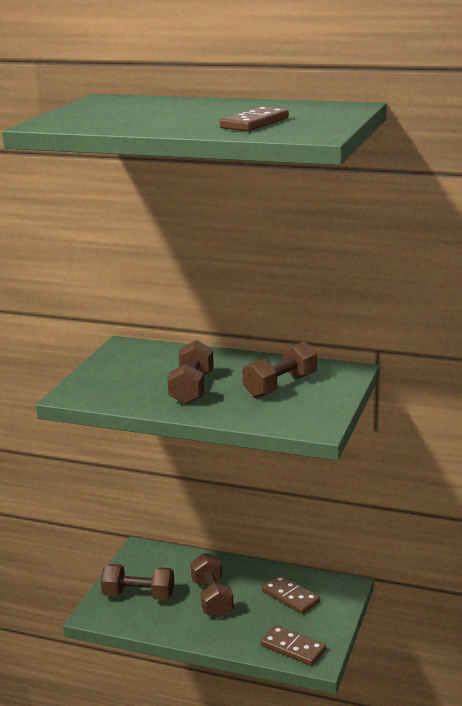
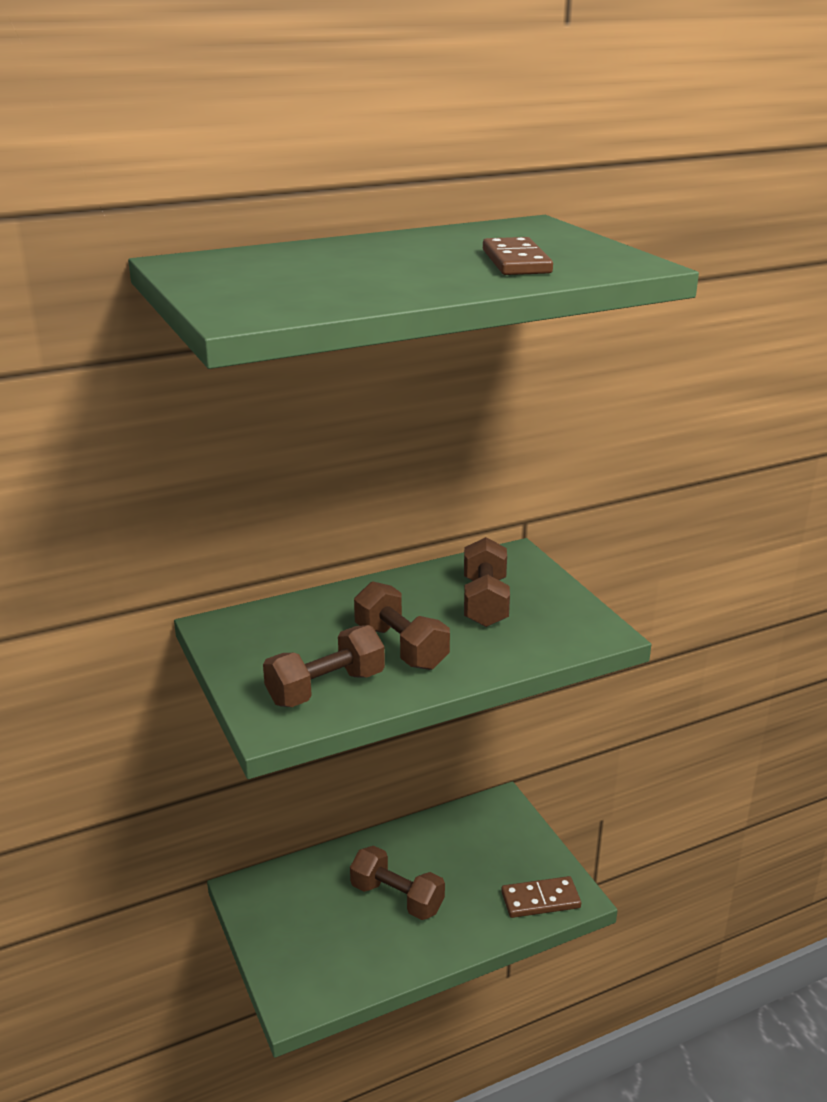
camera: 45 degrees left, 5 degrees up
brown dumbbell [100,564,174,600] -> brown dumbbell moved to [263,625,385,707]
brown domino [262,575,320,614] -> none

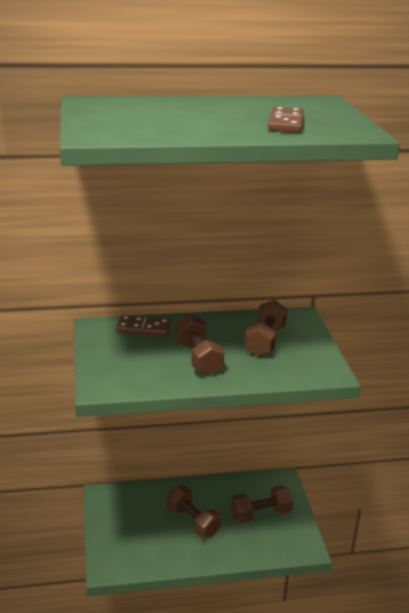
camera: 15 degrees right, 0 degrees up
brown dumbbell [263,625,385,707] -> brown dumbbell moved to [231,485,293,523]
brown domino [501,876,581,918] -> brown domino moved to [116,315,171,336]

